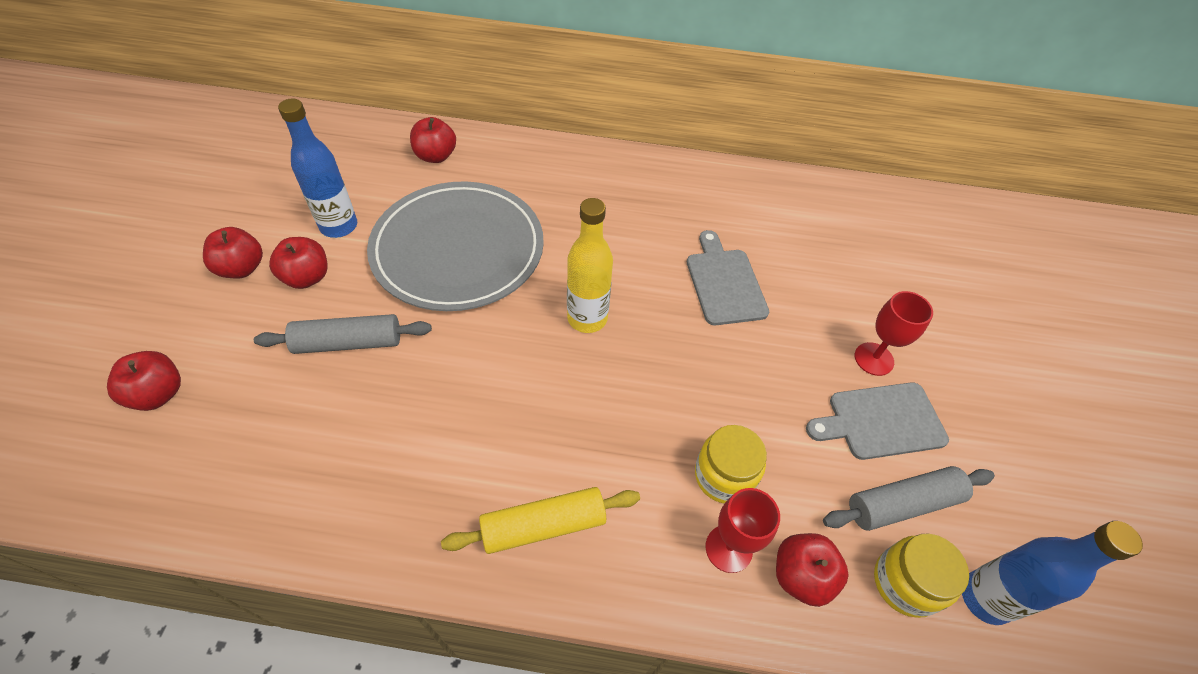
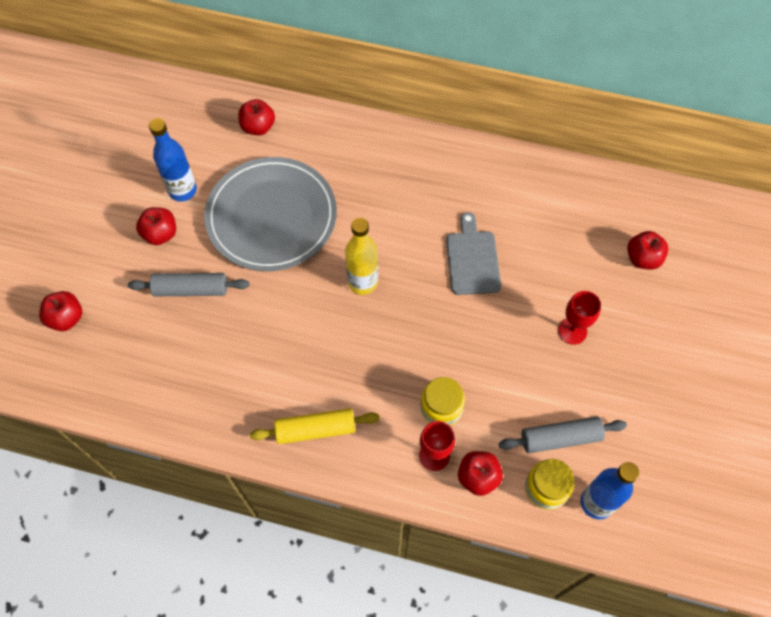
camera: 10 degrees right, 10 degrees up
red apple [203,227,263,279] -> red apple moved to [627,231,669,270]
grey cutting board [806,382,949,460] -> none

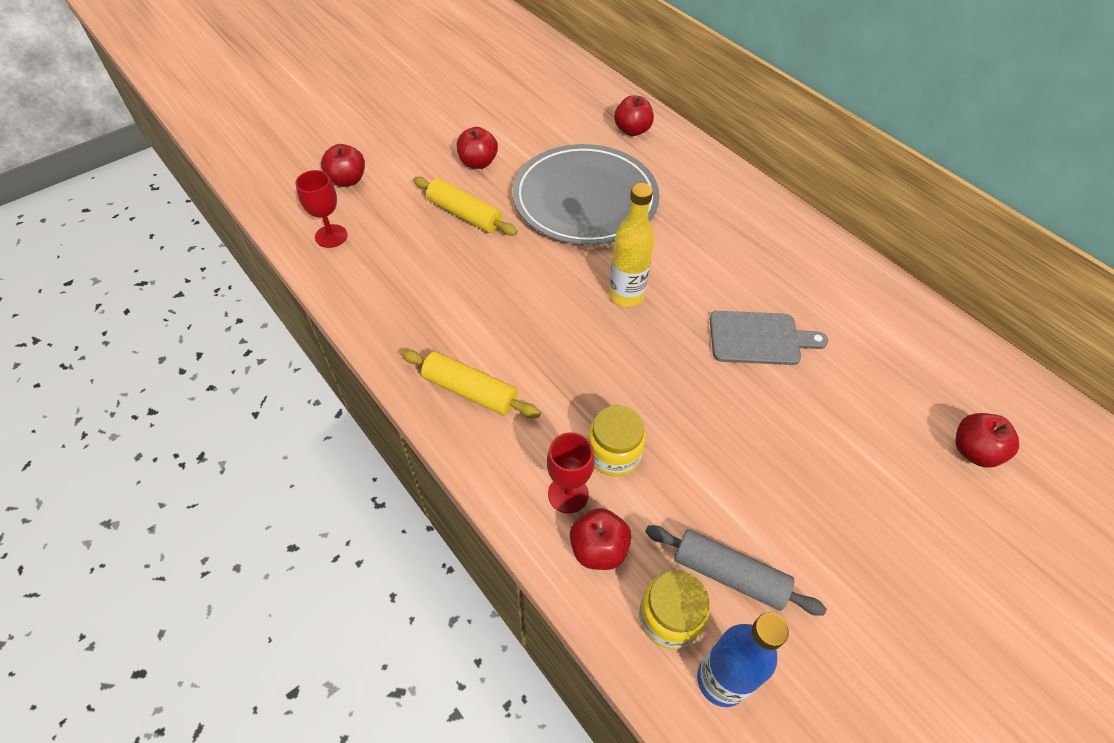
camera: 35 degrees right, 10 degrees down
grey rolling pin [128,273,249,296] -> yellow rolling pin [413,177,518,236]
blue bottle [149,118,197,202] -> none
grey cutting board [446,212,501,295] -> grey cutting board turned 60 degrees clockwise [710,311,828,365]
red goblet [558,291,601,345] -> red goblet moved to [295,170,347,248]

